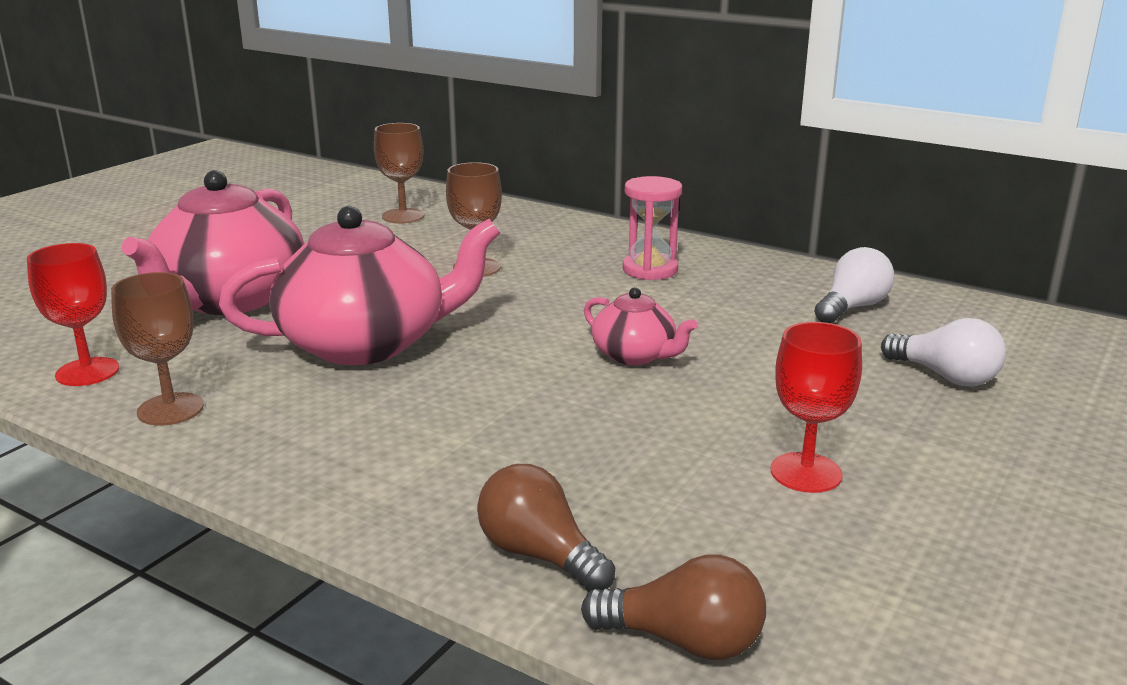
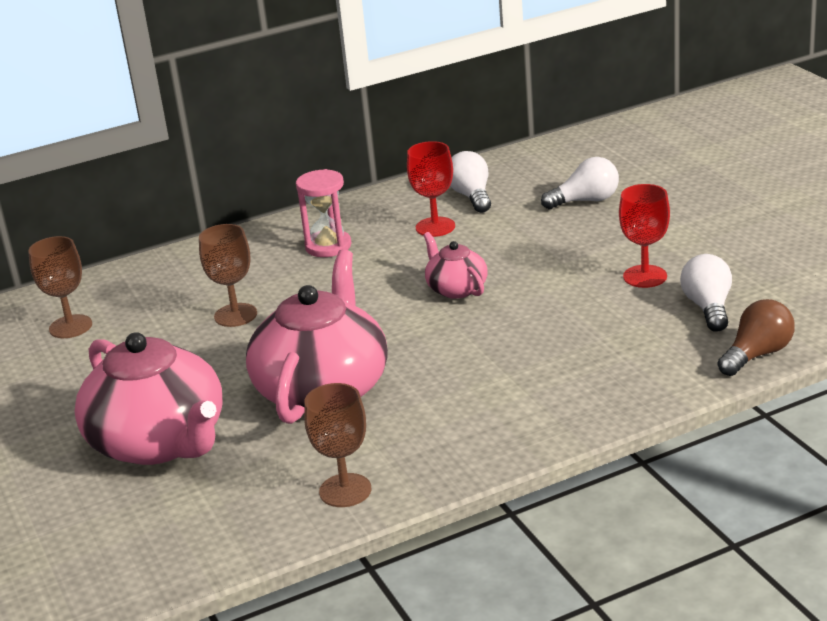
camera: 55 degrees left, 5 degrees up
red goblet [27,243,119,386] -> red goblet moved to [407,141,455,237]
brown light bulb [477,464,615,591] -> none
pink teapot [584,287,698,365] -> pink teapot turned 105 degrees counterclockwise [423,232,488,299]
none -> white light bulb [680,254,732,332]

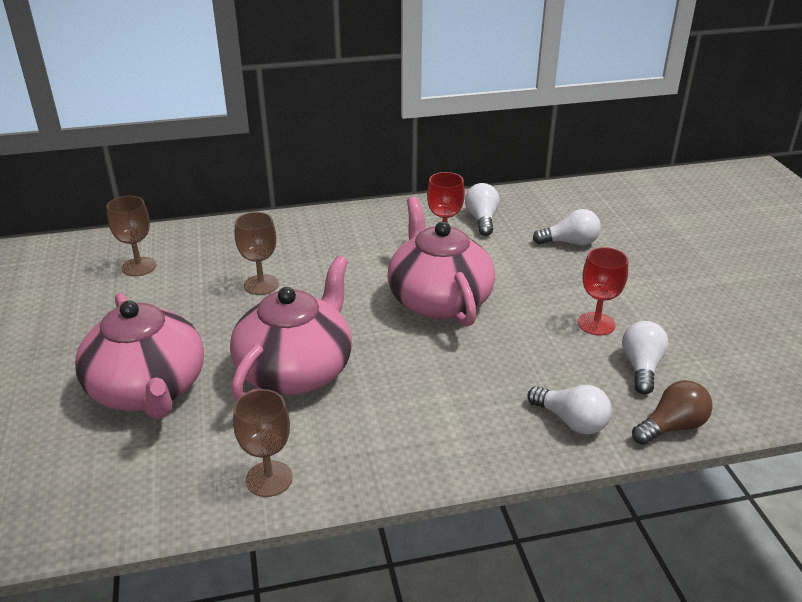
camera: 10 degrees right, 5 degrees up
pink hourglass [296,169,351,257] -> none
pink teapot [423,232,488,299] -> pink teapot [387,196,495,327], size x2.03
none -> white light bulb [528,385,612,434]

